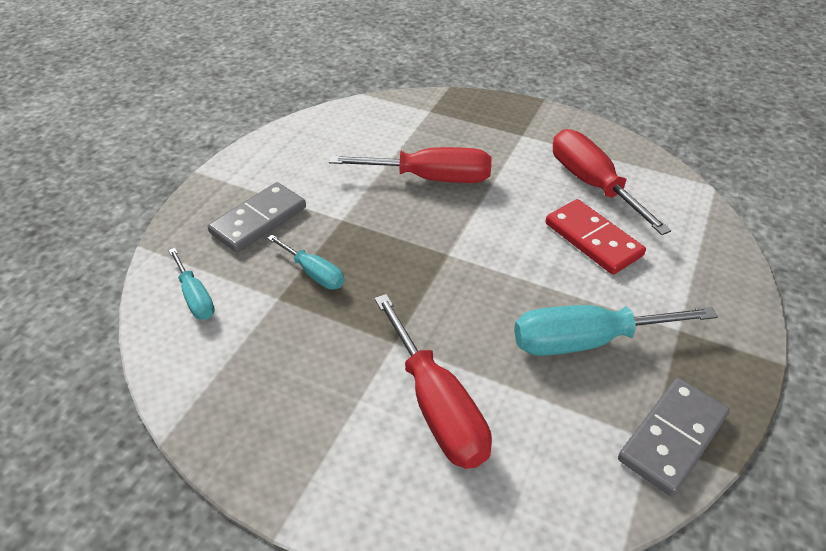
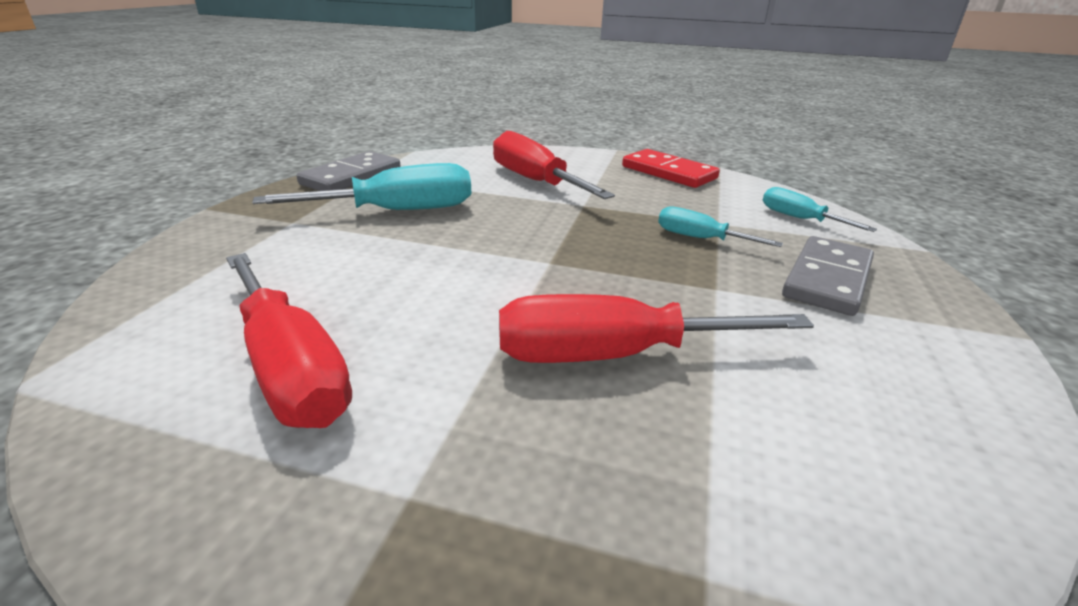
camera: 170 degrees right, 15 degrees down
red domino [545,199,646,275] -> red domino moved to [622,149,720,188]

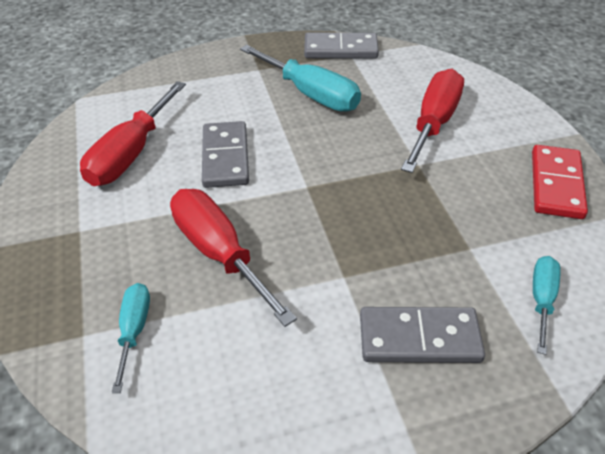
camera: 60 degrees right, 15 degrees up
turquoise screwdriver [658,206,783,247] -> turquoise screwdriver moved to [112,283,150,393]
none -> grey domino [202,121,249,188]

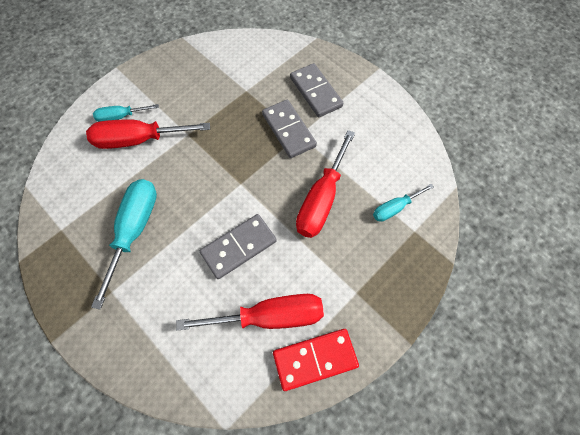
camera: 120 degrees left, 20 degrees up
grey domino [304,33,379,59] -> grey domino moved to [262,100,317,158]
red domino [532,145,588,219] -> red domino moved to [273,329,359,391]
turquoise screwdriver [533,256,561,355] -> turquoise screwdriver moved to [93,104,159,122]

